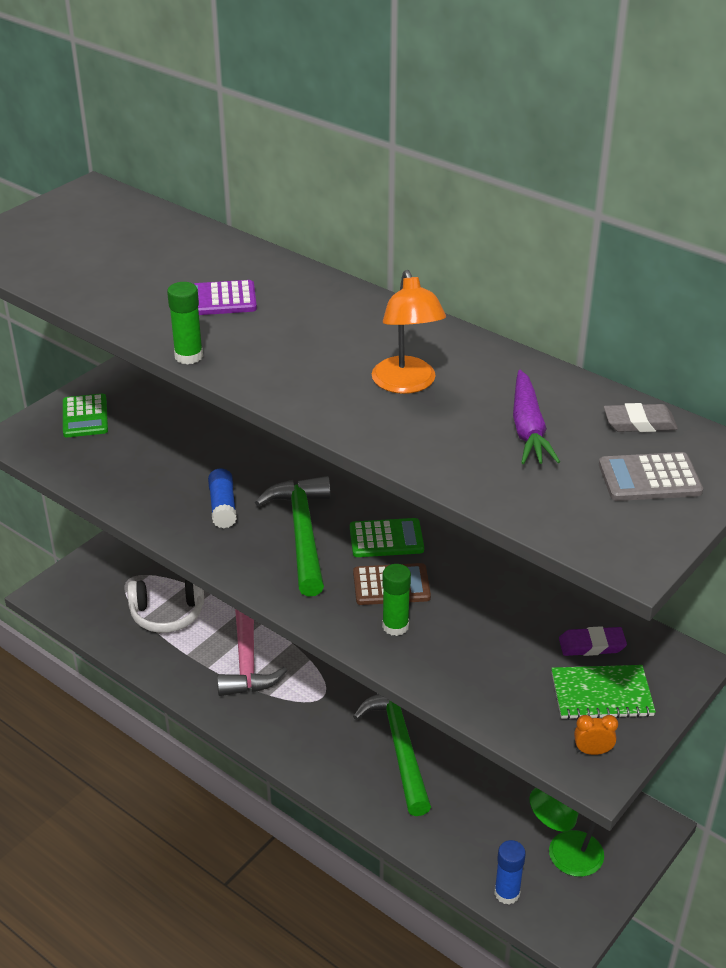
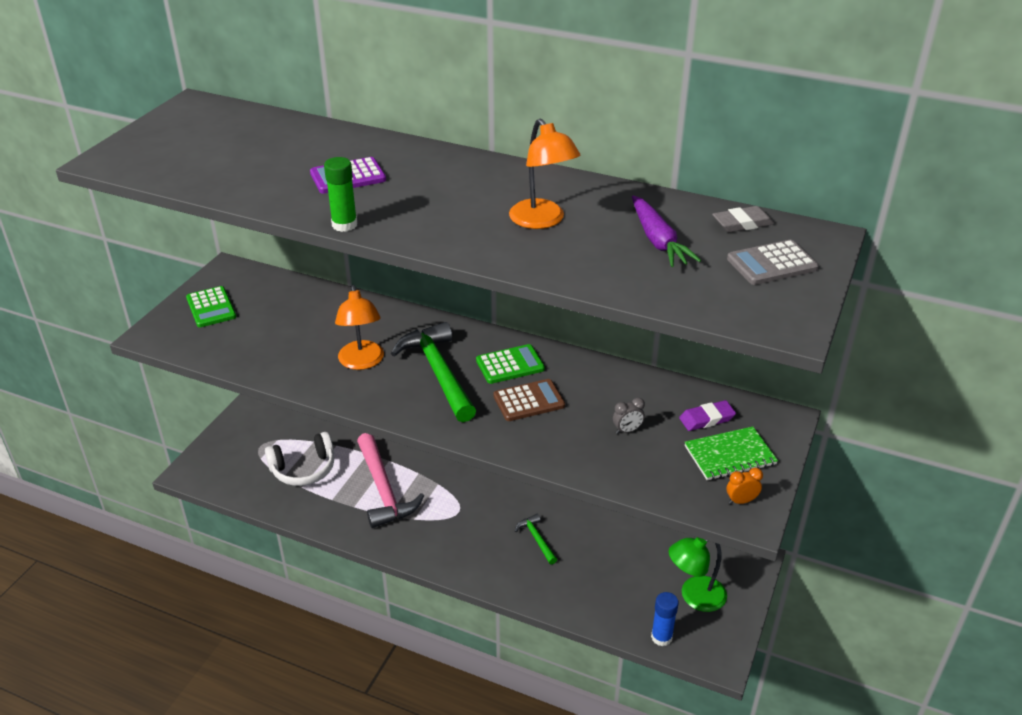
camera: 15 degrees left, 0 degrees up
blue glue stick [208,468,237,528] -> orange lamp [335,285,384,370]
green hammer [353,694,431,816] -> green hammer [515,514,557,565], size x0.49
green glue stick [382,564,411,636] -> none
none -> grey clock [613,398,645,434]

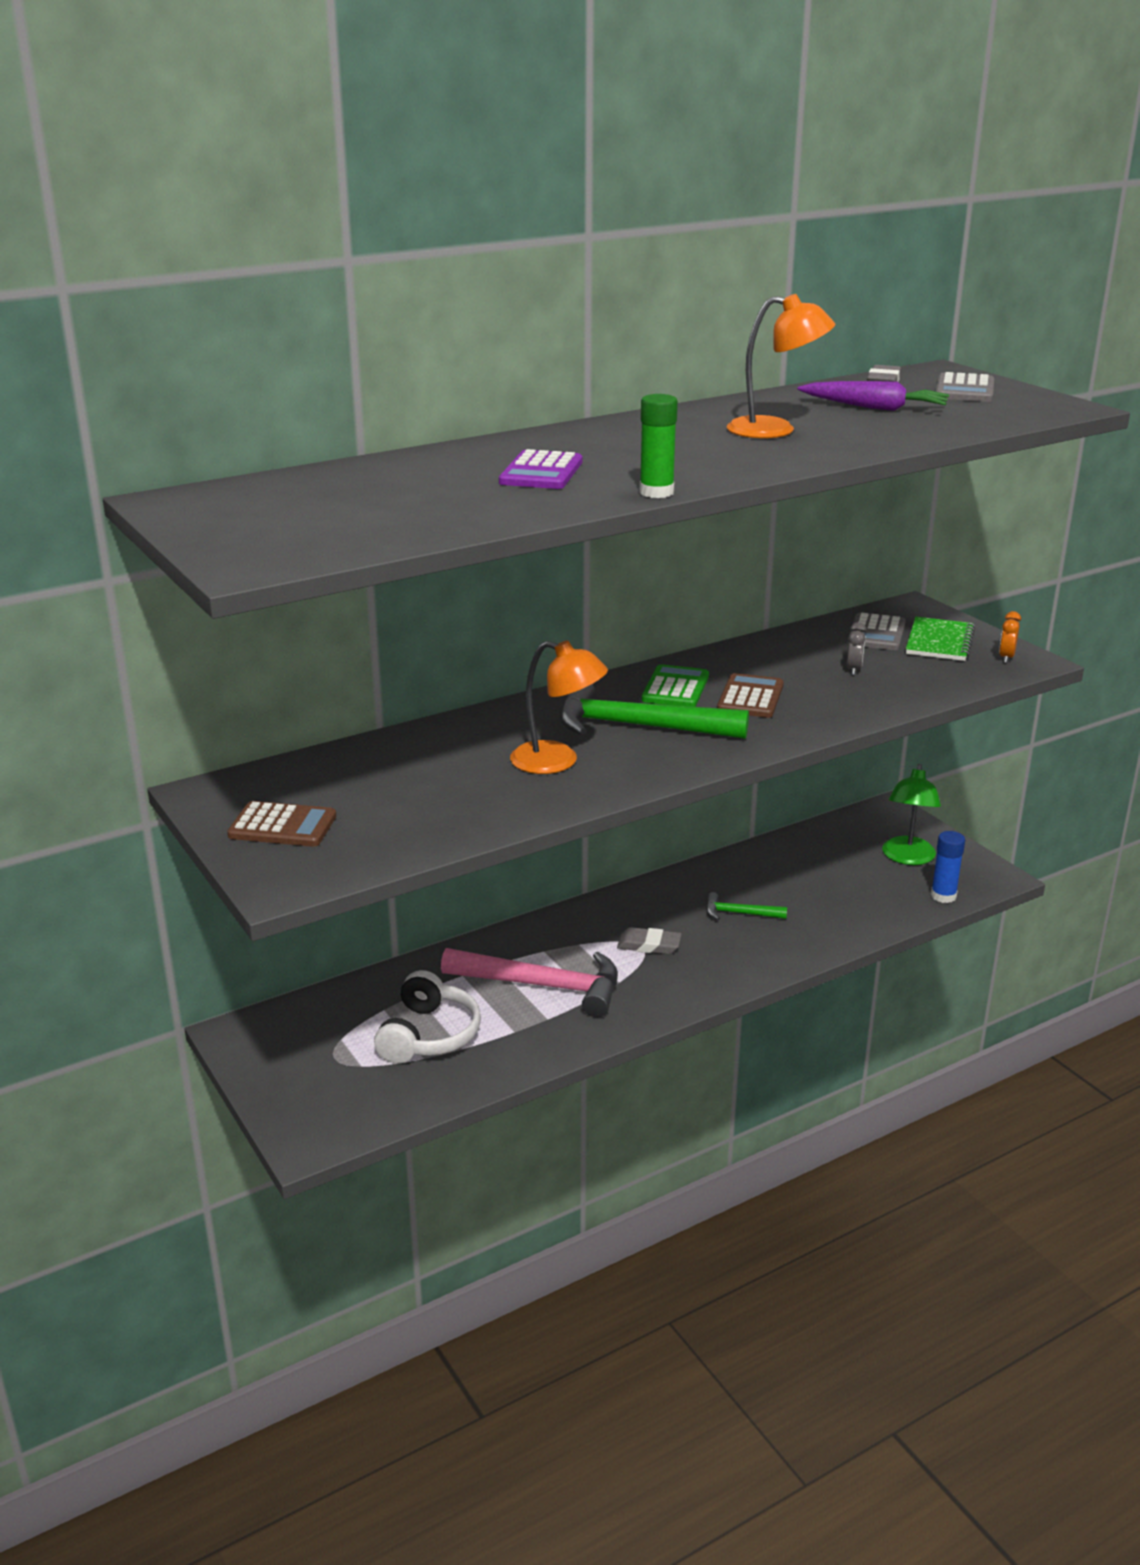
camera: 55 degrees left, 10 degrees down
green calculator [186,286,236,327] -> brown calculator [227,801,336,847]
purple eraser [679,400,736,431] -> grey calculator [847,612,906,650]
none -> grey eraser [617,927,681,954]

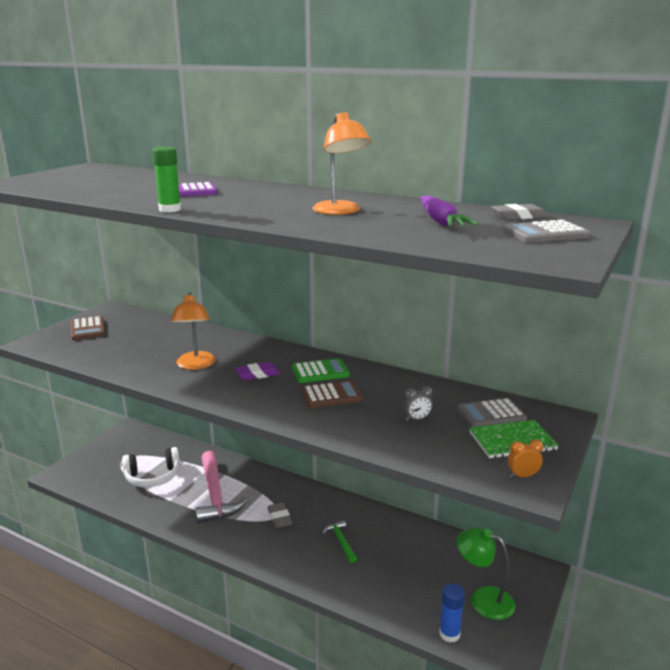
camera: 60 degrees right, 5 degrees down
green hammer [560,684,749,739] -> purple eraser [235,362,281,380]
green lamp [882,764,941,865] -> green lamp turned 45 degrees clockwise [456,527,516,620]

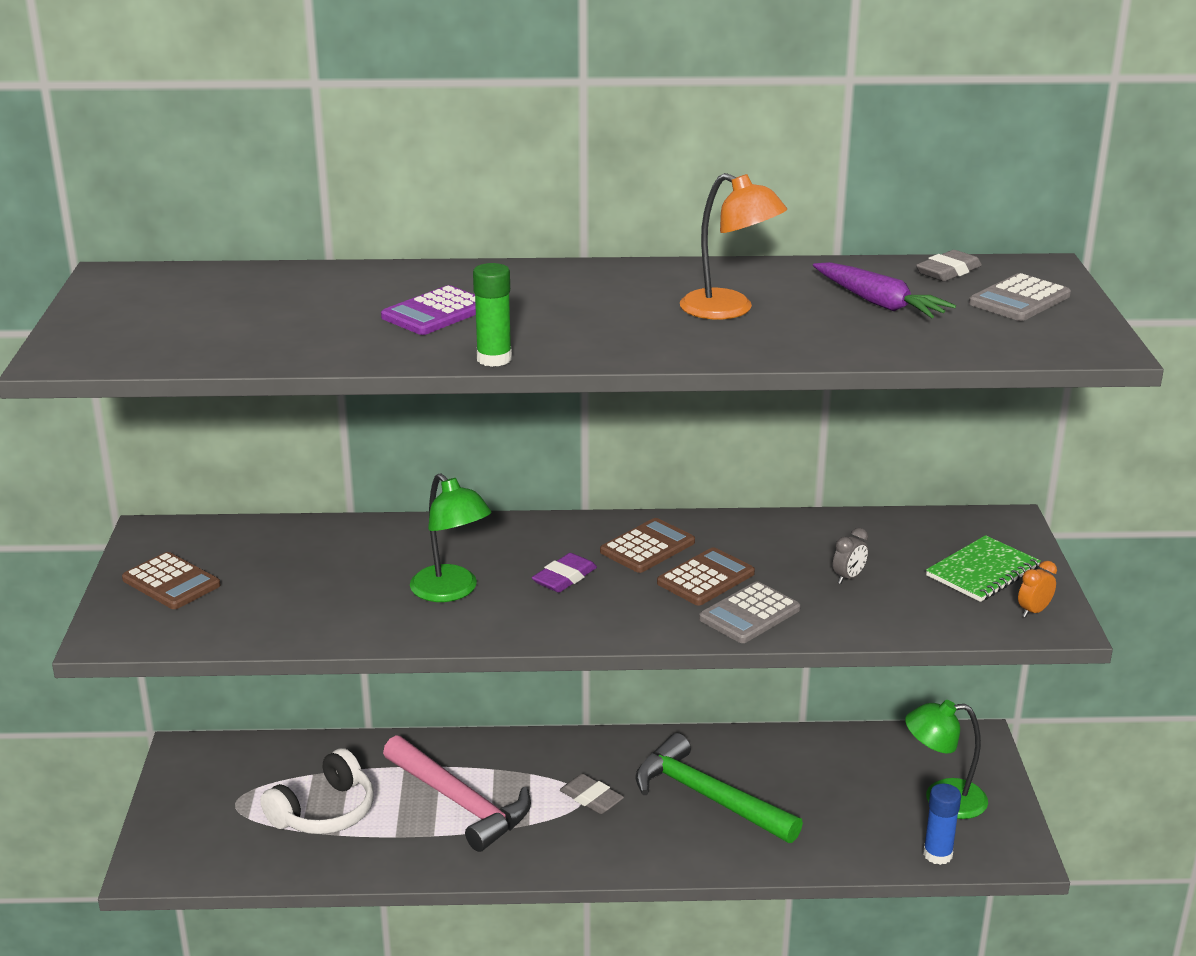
camera: 30 degrees left, 5 degrees up
orange lamp [170,292,216,370] -> green lamp [410,473,491,602]
green calculator [292,358,350,383] -> brown calculator [600,518,695,573]
green hammer [322,520,357,563] -> green hammer [635,733,803,843], size x2.05
grey calculator [457,398,527,427] -> grey calculator moved to [699,581,800,643]

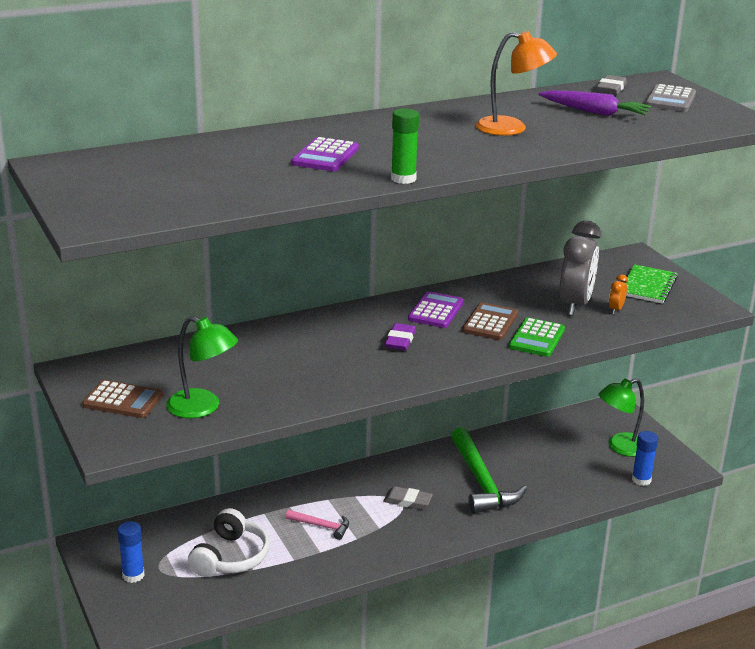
camera: 25 degrees left, 0 degrees up
pink hammer [383,735,531,852] -> pink hammer [286,510,349,540], size x0.49
green lamp [410,473,491,602] -> green lamp moved to [166,316,238,418]
brown calculator [600,518,695,573] -> purple calculator [408,291,464,328]
green hammer [635,733,803,843] -> green hammer turned 120 degrees counterclockwise [451,427,527,514]
grey calculator [699,581,800,643] -> green calculator [509,317,565,357]
grey clock [833,528,868,584] -> grey clock [560,221,601,316], size x2.36
orange clock [1018,561,1057,617] -> orange clock moved to [609,275,628,314]
none -> blue glue stick [118,521,145,583]

